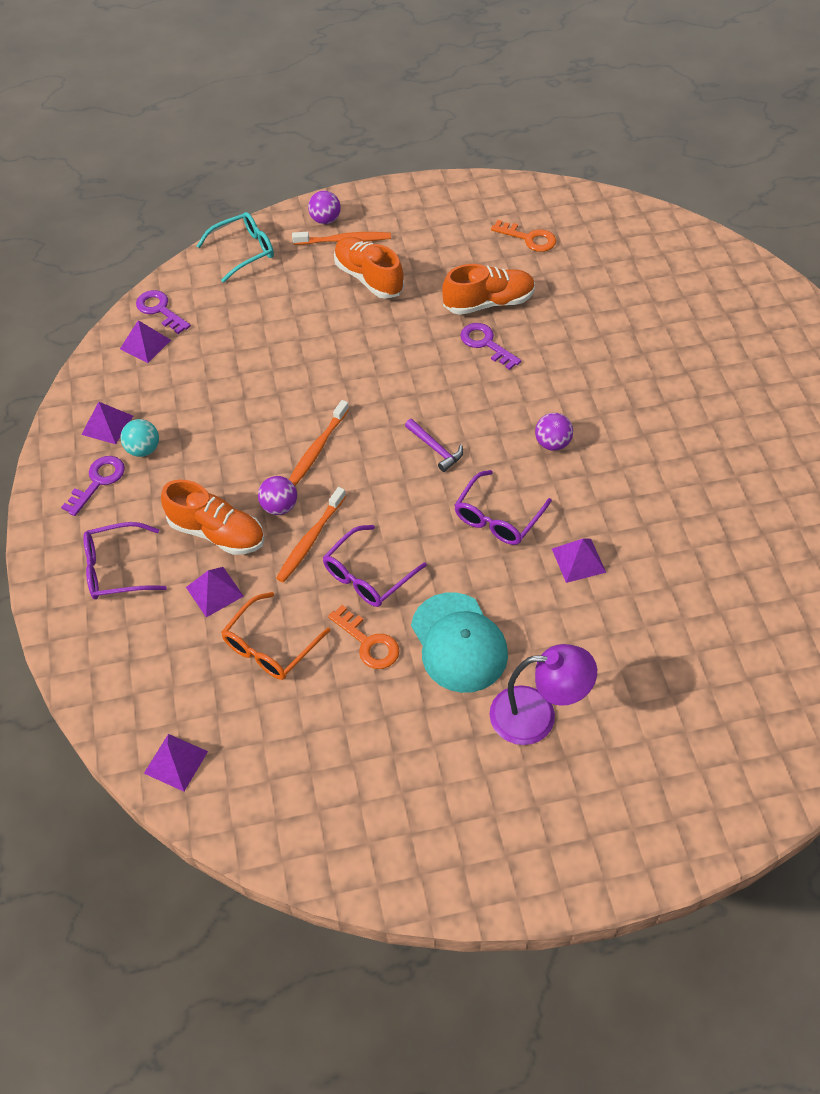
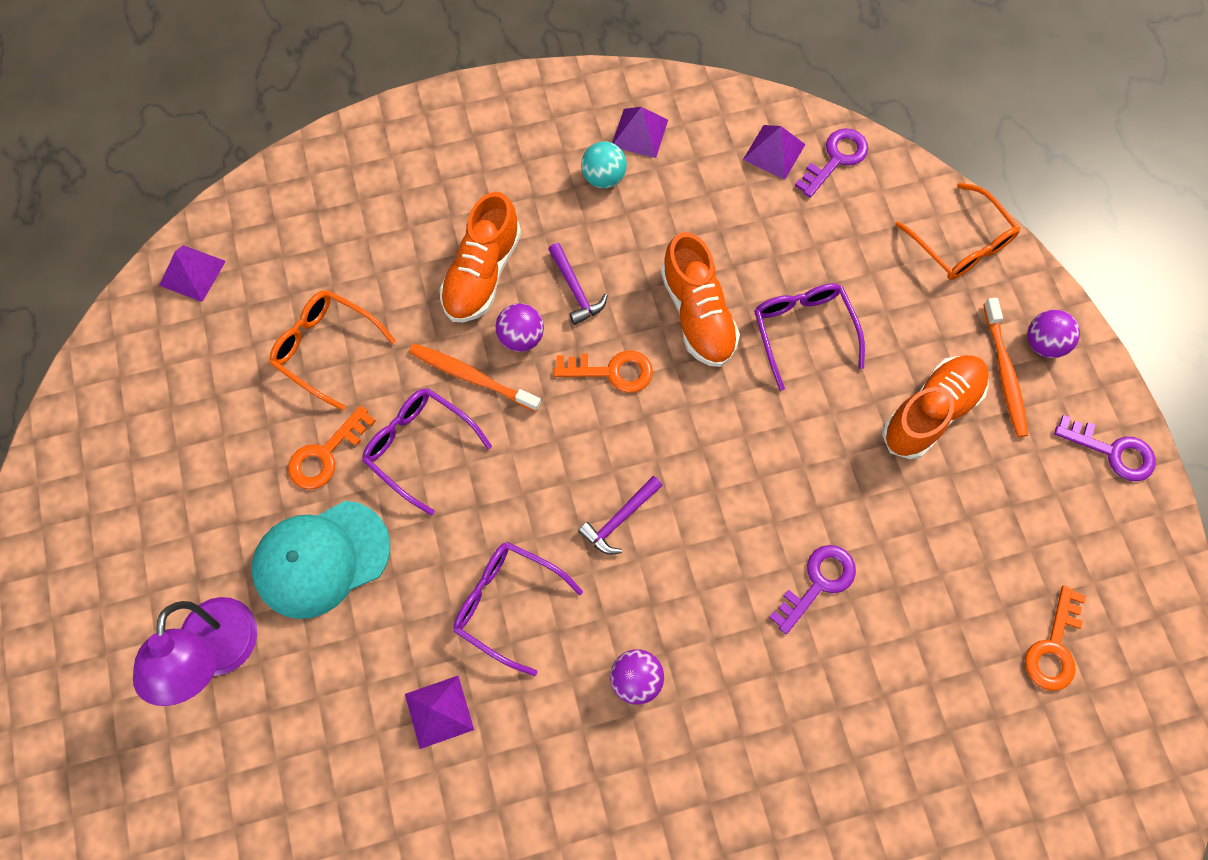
camera: 85 degrees right, 15 degrees up
purple key [61,456,125,516] -> purple key moved to [1054,415,1156,481]
purple glasses [83,522,167,599] -> purple glasses moved to [754,283,865,391]
purple pyramid [186,567,244,617] -> none
turquoise glasses [197,212,274,283] -> orange glasses [895,183,1020,280]
orange toothbrush [289,400,349,486] -> orange key [554,351,653,393]
orange shoe [442,264,535,315] -> orange shoe moved to [661,232,740,367]
none -> purple hammer [548,243,608,325]

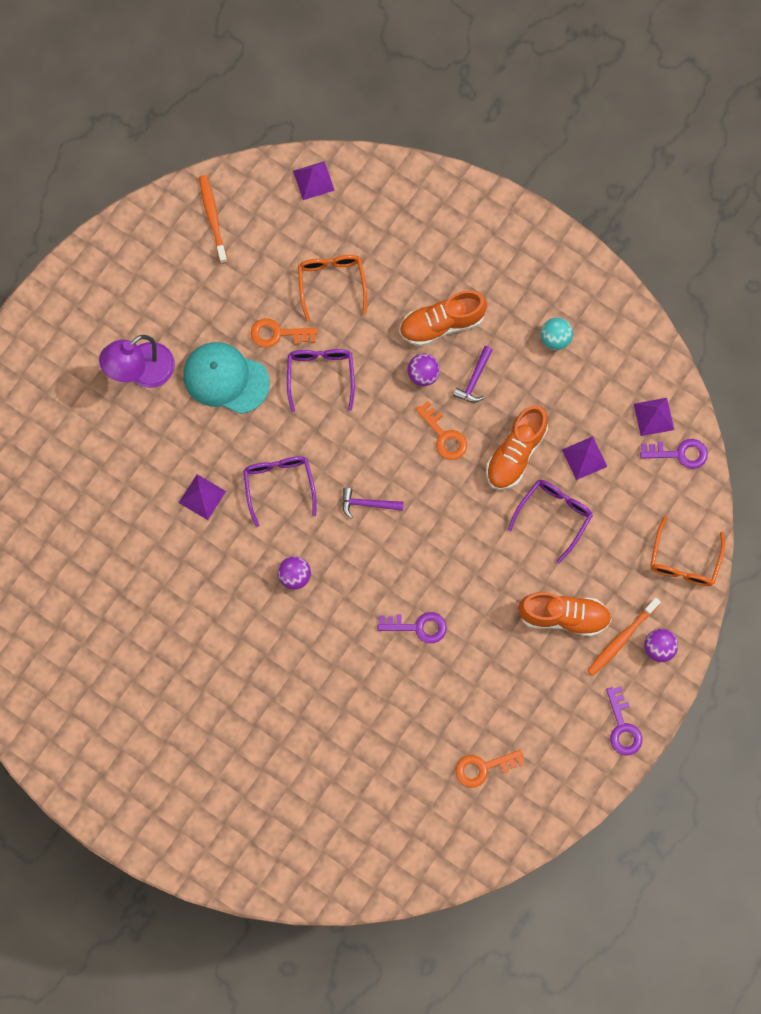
camera: 50 degrees right, 5 degrees up
orange toothbrush [409,343,541,412] -> orange toothbrush moved to [199,175,228,264]
purple pyramid [612,107,668,158] -> purple pyramid moved to [562,436,608,480]

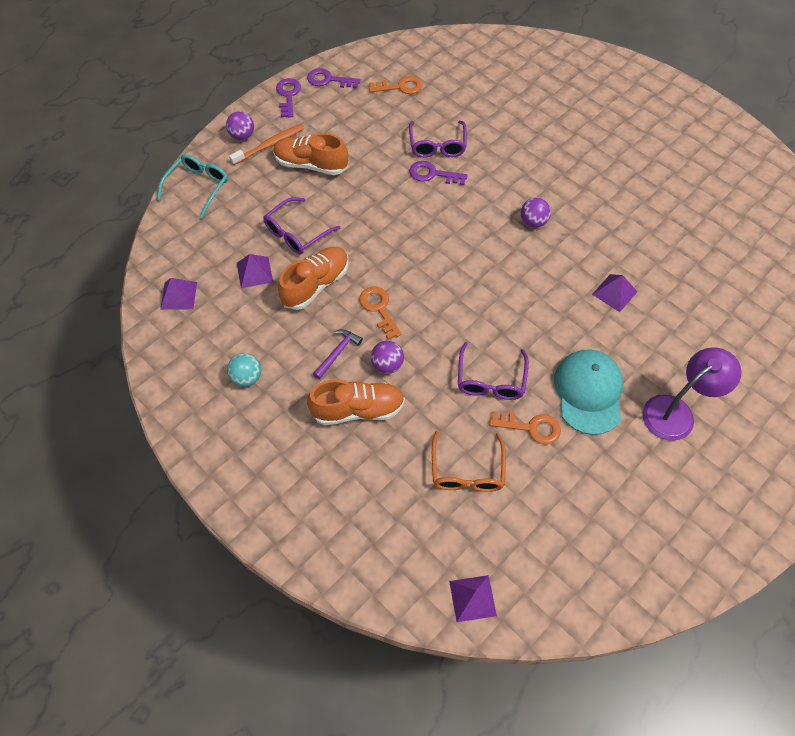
camera: 170 degrees left, 15 degrees down
turquoise cap [183,342,270,414] -> turquoise cap turned 120 degrees counterclockwise [554,349,623,435]
orange toothbrush [199,175,228,264] -> none
purple glasses [243,456,317,527] -> purple glasses moved to [409,120,467,158]
purple hammer [342,488,404,519] -> none
purple key [640,439,708,469] -> purple key moved to [307,68,360,89]
orange glasses [650,516,725,586] -> turquoise glasses [157,154,228,218]

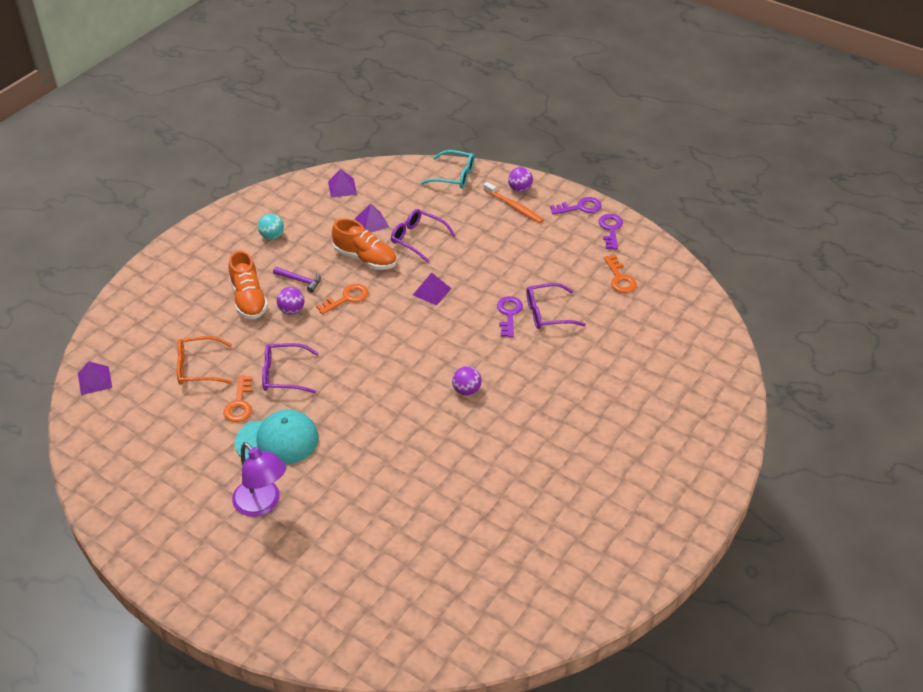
camera: 80 degrees right, 15 degrees down
orange shoe [273,133,348,175] -> none
purple pyramid [592,274,637,312] -> purple pyramid moved to [413,272,452,305]

